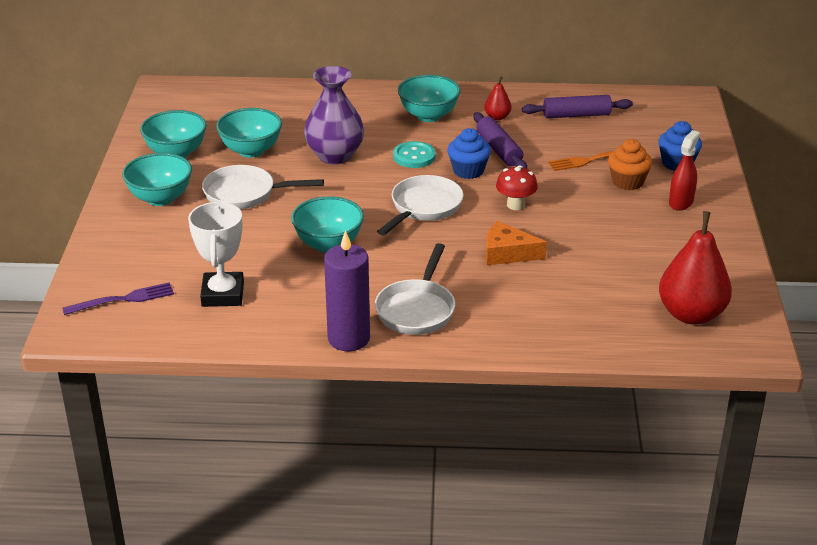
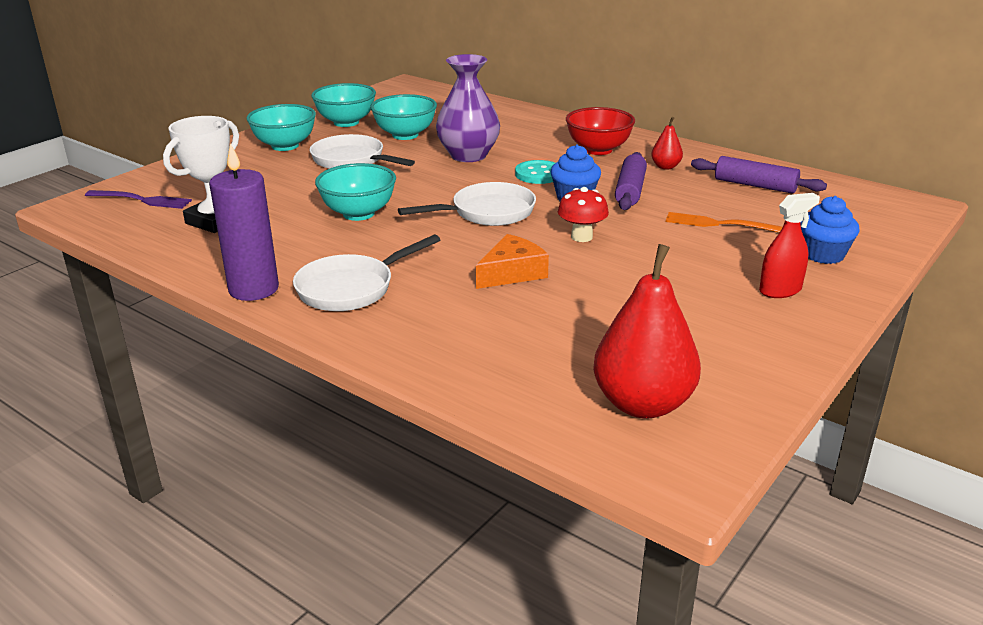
camera: 35 degrees right, 5 degrees down
turquoise bowl [398,75,460,122] -> red bowl [566,107,635,155]
orange cheese [485,221,547,265] -> orange cheese turned 90 degrees clockwise [476,234,549,289]
orange cupcake [608,139,652,190] -> none

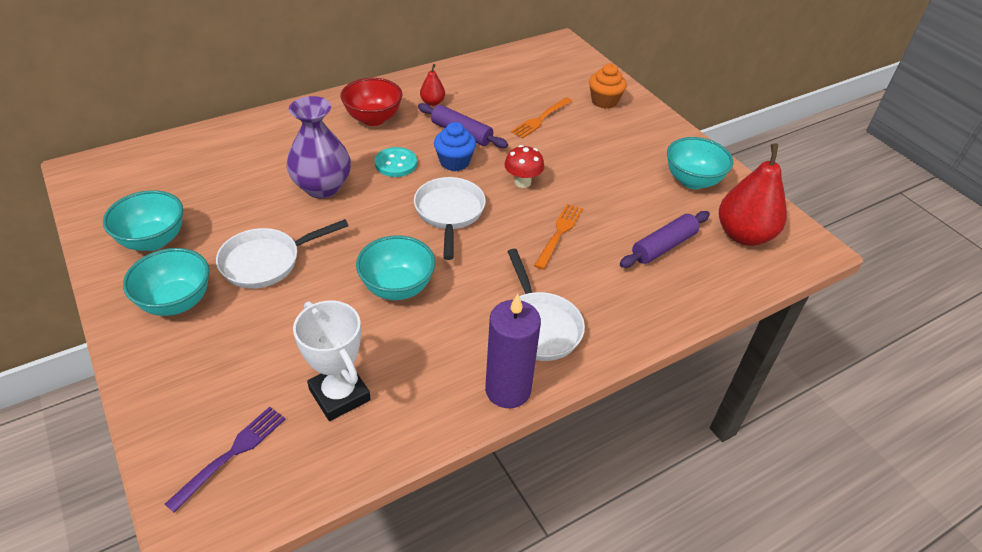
camera: 70 degrees left, 15 degrees up
turquoise bowl [370,94,437,140] -> turquoise bowl moved to [667,137,733,189]
orange cheese [476,234,549,289] -> orange fork [534,204,583,270]
purple rolling pin [691,156,827,194] -> purple rolling pin moved to [620,211,710,268]
red spray bottle [759,193,820,298] -> none
blue cupcake [801,196,860,264] -> orange cupcake [589,64,627,109]

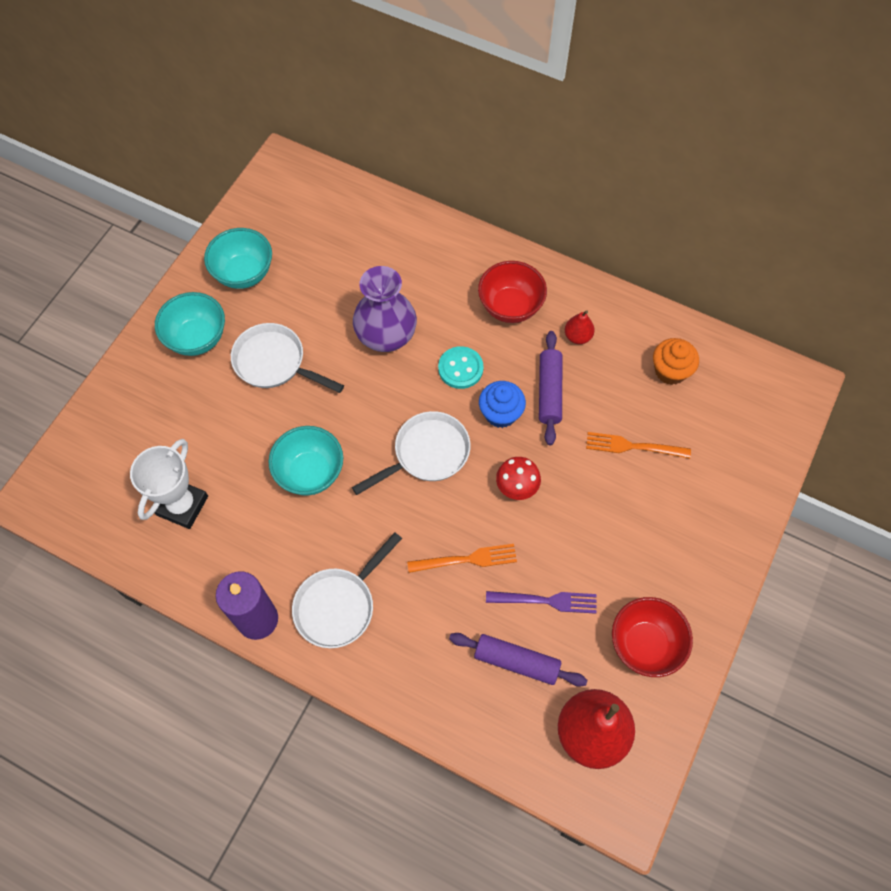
camera: 60 degrees right, 20 degrees up
purple fork [165,407,286,513] -> purple fork moved to [486,591,597,614]
orange cupcake [589,64,627,109] -> orange cupcake moved to [653,338,699,385]
turquoise bowl [667,137,733,189] -> red bowl [612,597,693,677]

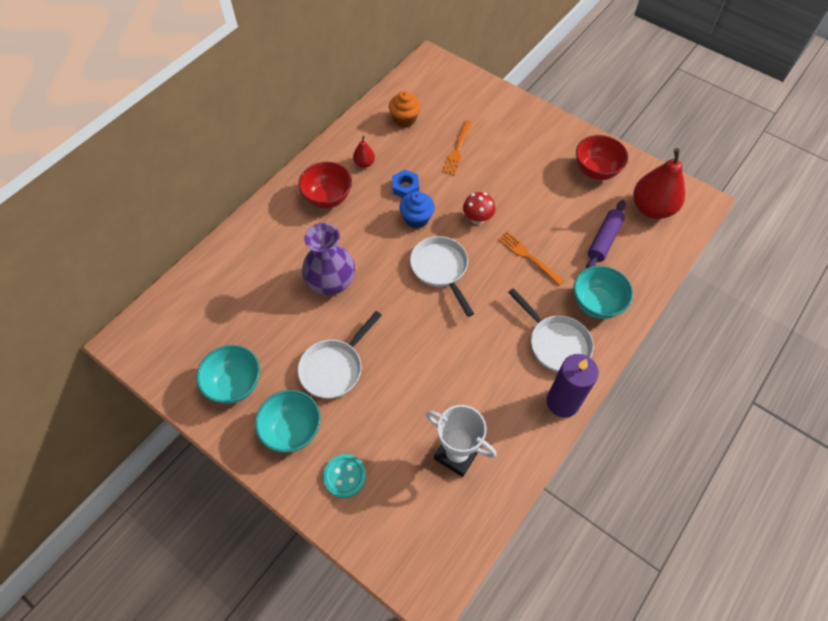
camera: 80 degrees left, 5 degrees down
turquoise bowl [268,426,343,496] -> turquoise bowl moved to [573,266,633,319]
orange fork [407,544,517,573] -> orange fork turned 45 degrees counterclockwise [498,231,564,286]
turquoise button [438,346,483,389] -> turquoise button moved to [323,454,366,498]
purple fork [486,591,597,614] -> none
purple rolling pin [539,331,562,445] -> blue nut [392,170,419,198]

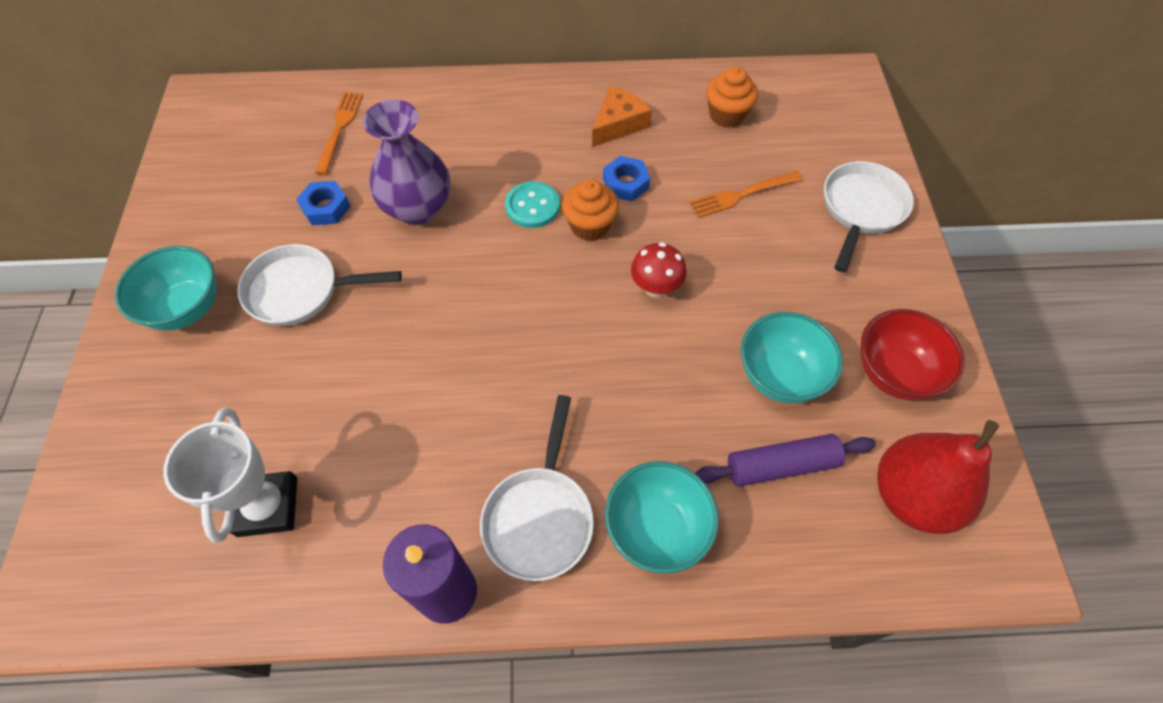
camera: 50 degrees right, 0 degrees up
turquoise bowl [196,345,260,404] -> turquoise bowl moved to [741,312,843,404]
red bowl [298,162,352,208] -> none
turquoise button [323,454,366,498] -> turquoise button moved to [505,181,560,228]
red pear [353,136,375,168] -> orange cheese [592,86,652,147]
blue cupcake [399,191,435,228] -> orange cupcake [562,179,619,241]
white pan [410,236,474,317] -> white pan moved to [824,161,914,273]
orange fork [498,231,564,286] -> orange fork moved to [315,92,363,175]
none -> blue nut [296,181,350,225]

